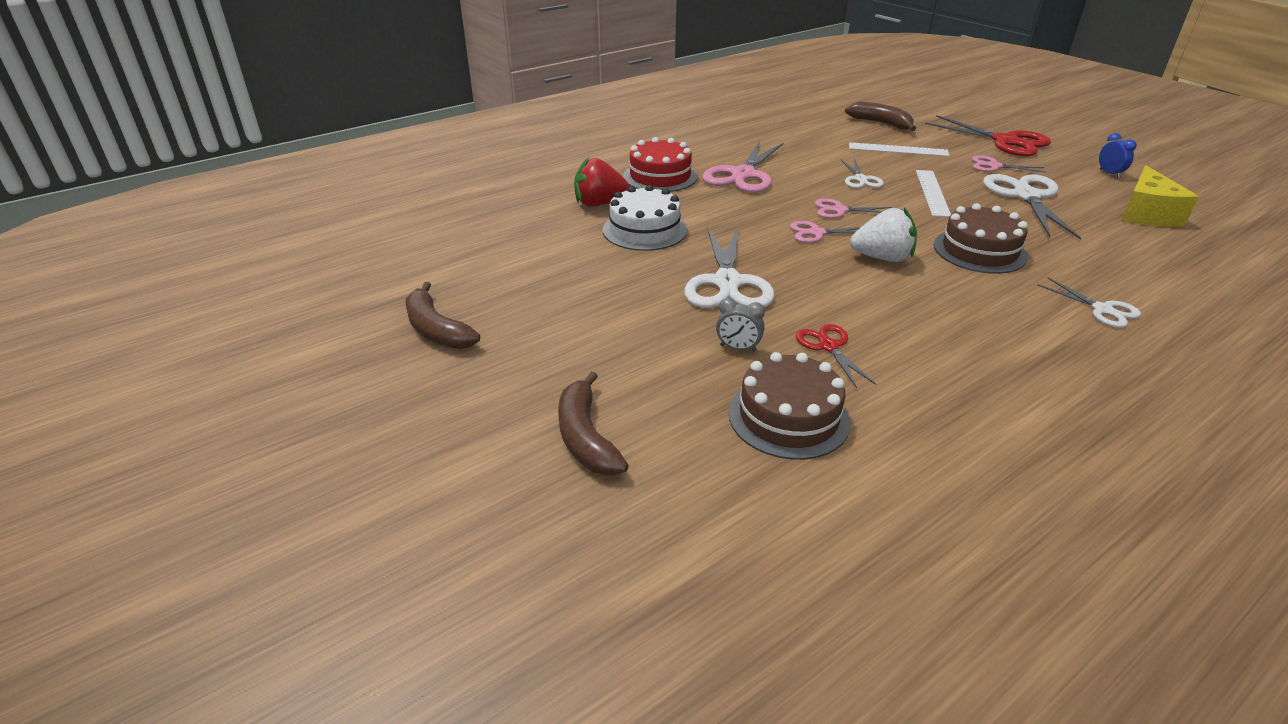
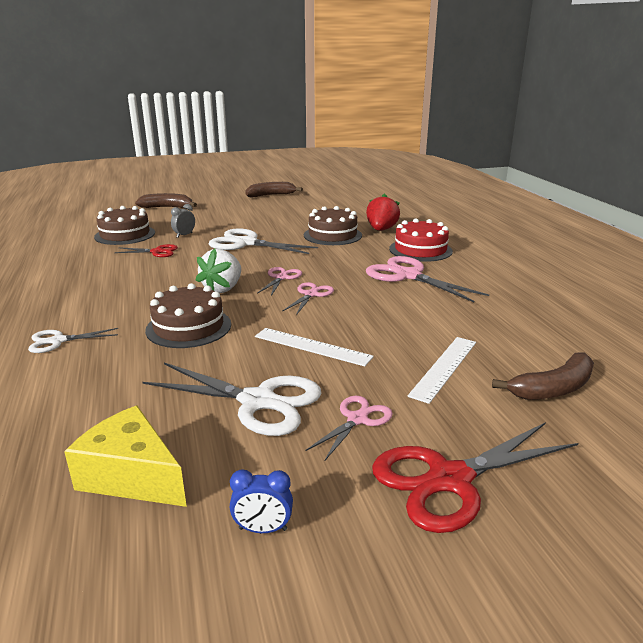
camera: 110 degrees right, 10 degrees down
white cake [603,185,687,251] -> brown cake [304,206,362,245]
white scissors [841,160,884,188] -> none

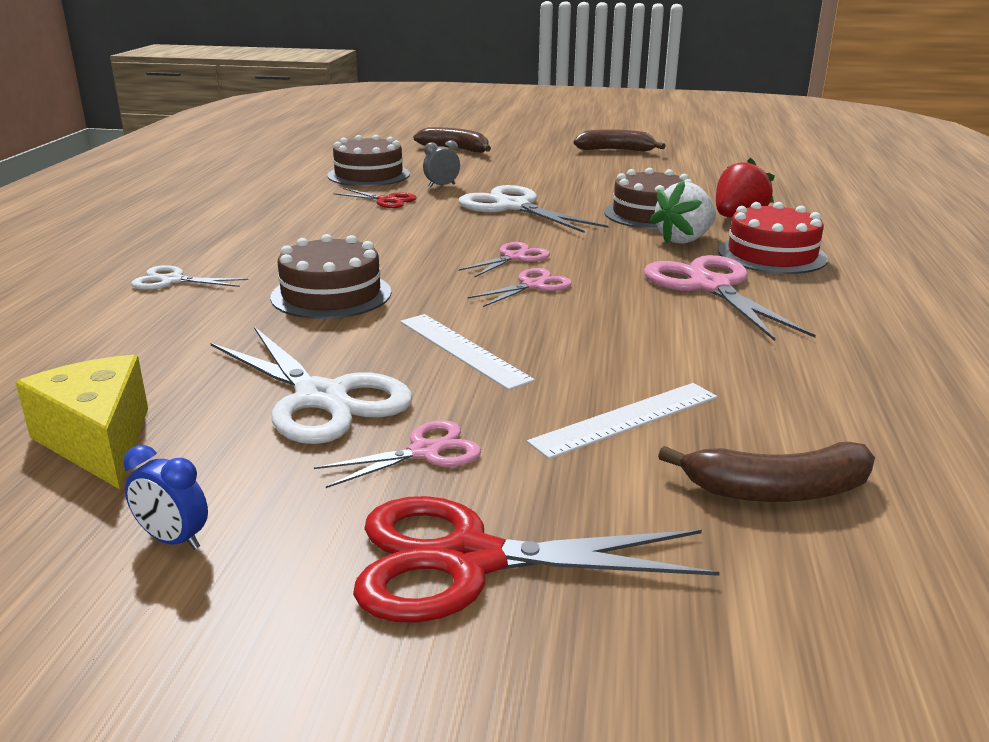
camera: 25 degrees right, 0 degrees up
white strawberry [196,248,241,293] -> white strawberry moved to [649,180,716,244]

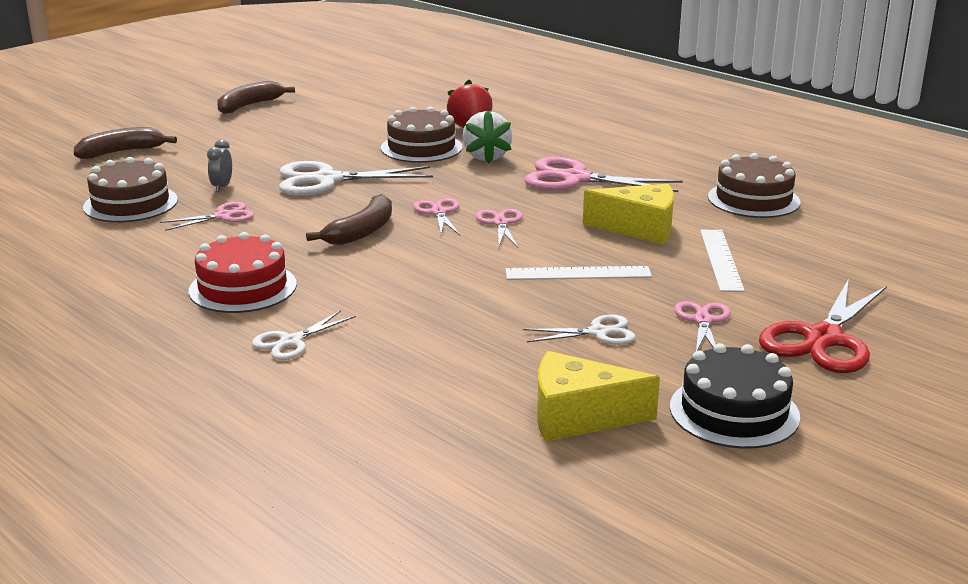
camera: 55 degrees left, 0 degrees up
blue clock [123,445,208,550] -> black cake [670,343,800,449]
white scissors [210,327,412,444] -> white scissors [523,314,636,345], size x0.54
brown cake [270,234,391,319] -> brown cake moved to [708,153,800,218]
red scissors [333,188,417,208] -> pink scissors [160,202,254,231]
brown banana [658,442,875,502] -> brown banana moved to [306,194,392,245]
red cake [718,202,828,274] -> red cake moved to [189,232,297,313]
none -> yellow cheese [583,184,674,245]

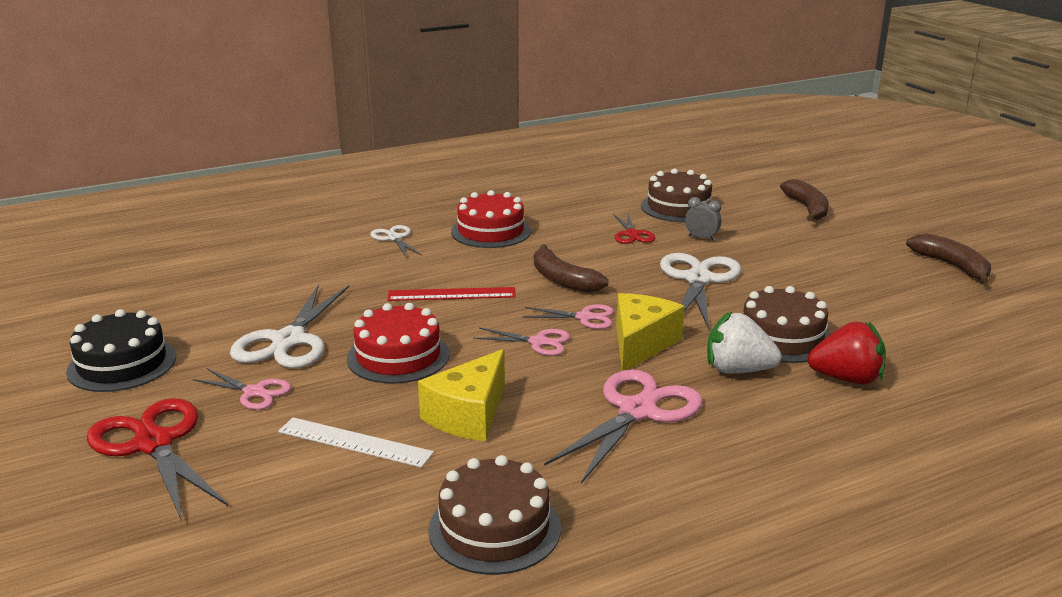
camera: 110 degrees right, 0 degrees up
pink scissors [160,202,254,231] -> red scissors [613,213,656,244]
white ruler [506,266,652,280] -> red cake [347,303,450,384]
white scissors [523,314,636,345] -> white scissors [230,284,349,368], size x1.84
yellow cheese [537,351,660,442] -> yellow cheese moved to [616,293,685,371]
none -> red ruler [387,287,516,301]

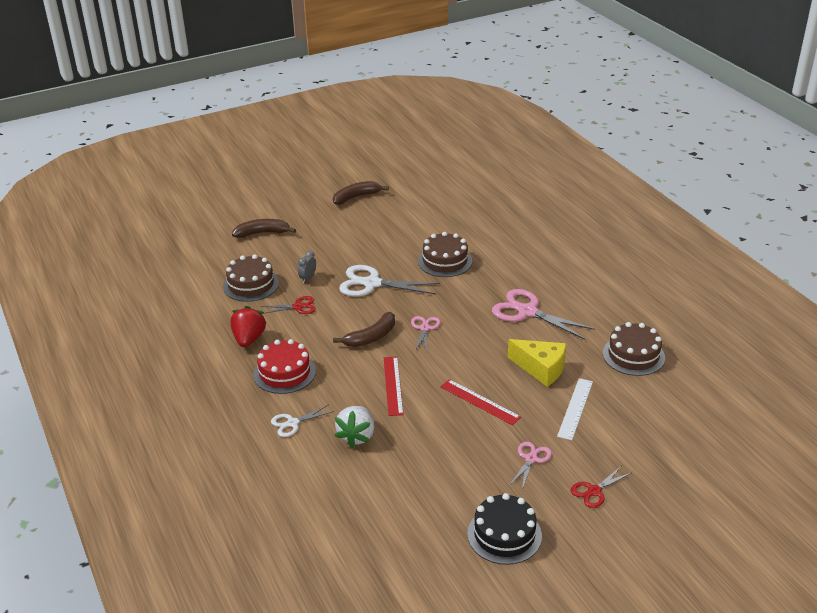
camera: 90 degrees left, 10 degrees up
red scissors [86,398,228,521] -> red scissors [571,467,631,508], size x0.54
white scissors [230,284,349,368] -> none
red cake [347,303,450,384] -> red ruler [440,379,521,425]
pink scissors [474,327,570,356] -> none
yellow cheese [616,293,685,371] -> none
white strawberry [707,312,782,374] -> white strawberry moved to [335,406,374,448]
red strawberry [808,321,886,384] -> red strawberry moved to [230,306,267,347]

